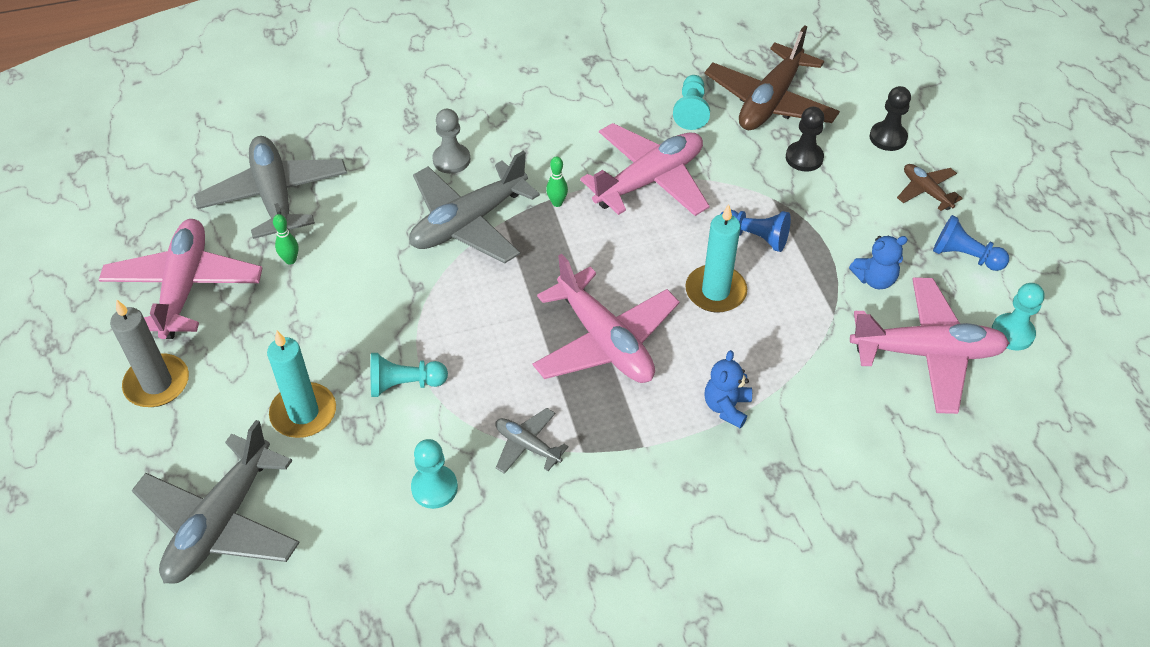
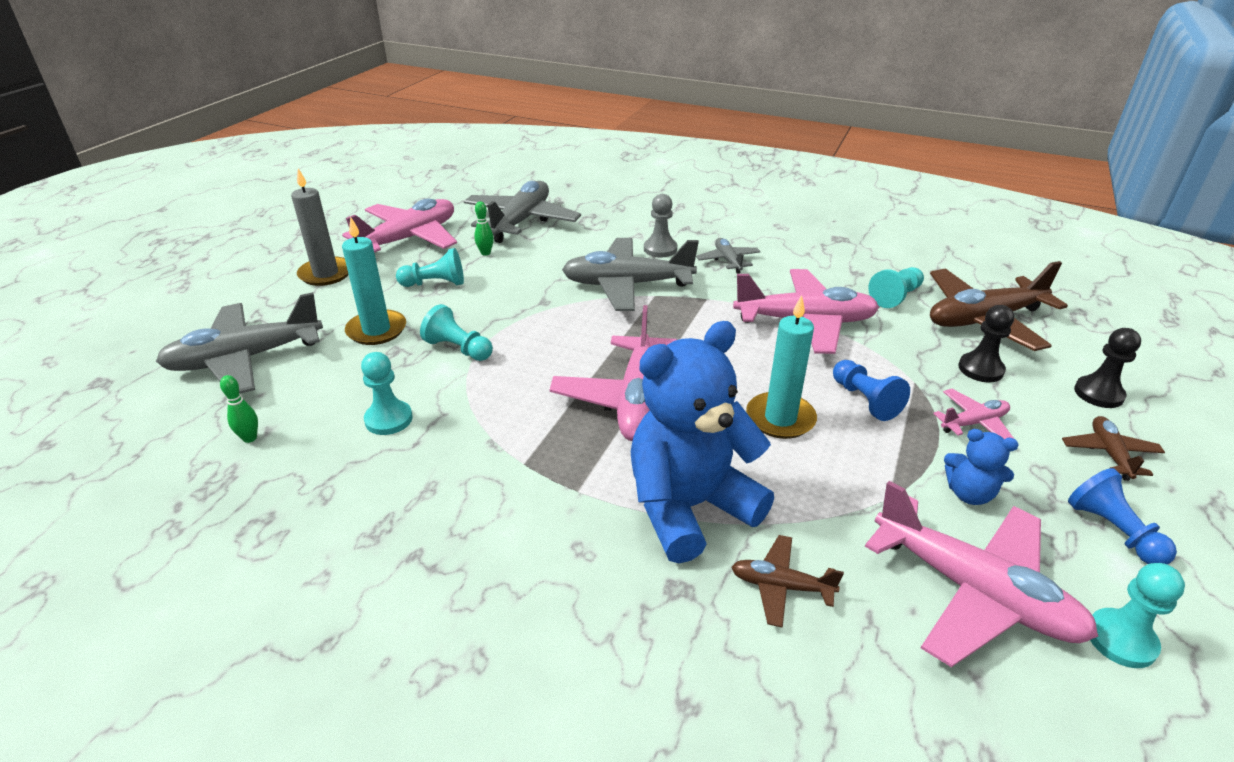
camera: 40 degrees right, 15 degrees down
grey plane [495,408,569,474] -> grey plane moved to [696,238,761,274]
green bowling pin [546,156,568,207] -> green bowling pin moved to [220,375,258,443]
blue teddy bear [704,350,752,428] -> blue teddy bear [631,321,774,563], size x2.25
none -> turquoise pawn [396,248,464,287]
none -> brown plane [731,535,844,628]
none -> pink plane [933,389,1014,439]

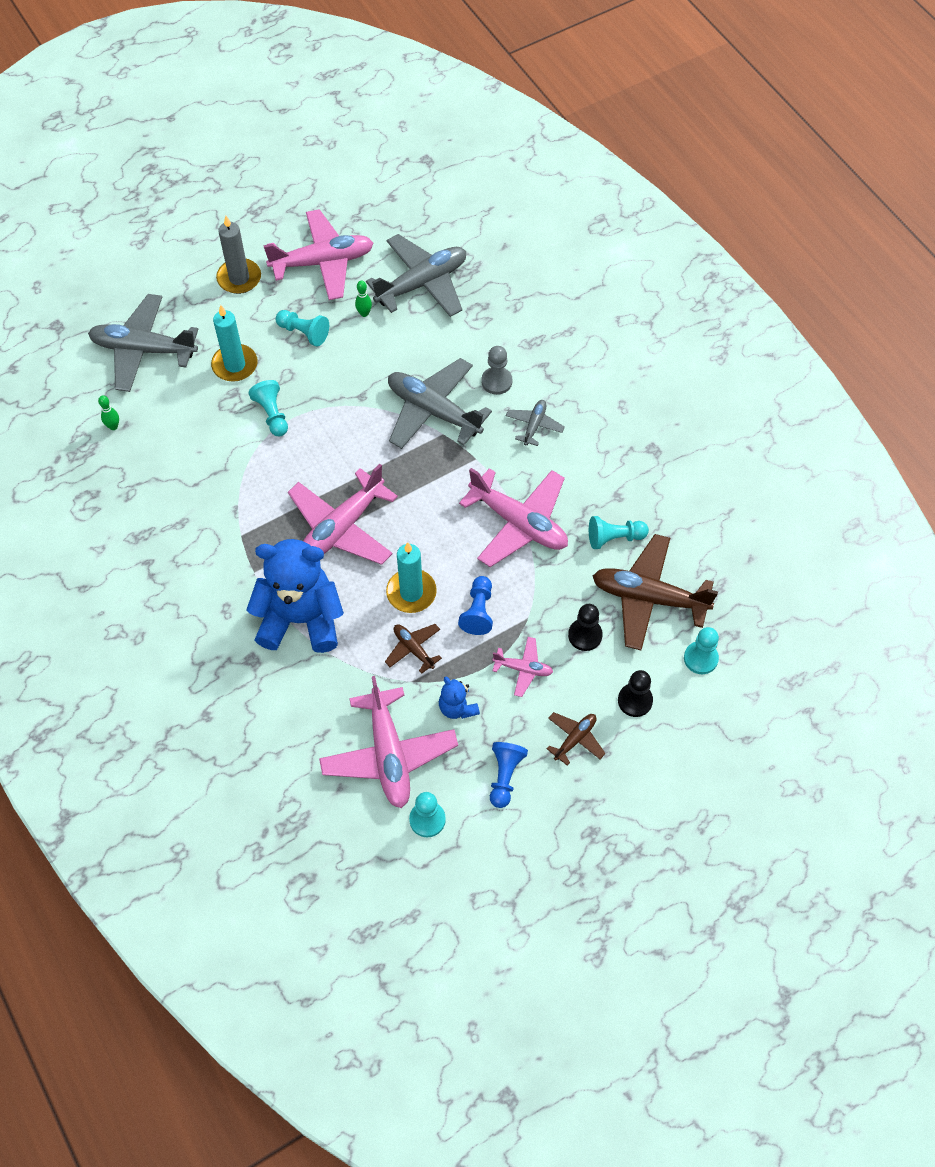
camera: 35 degrees right, 25 degrees up
turquoise pawn [361,352,413,435] -> turquoise pawn moved to [684,627,719,674]
brown plane [731,535,844,628] -> brown plane moved to [385,624,442,674]

